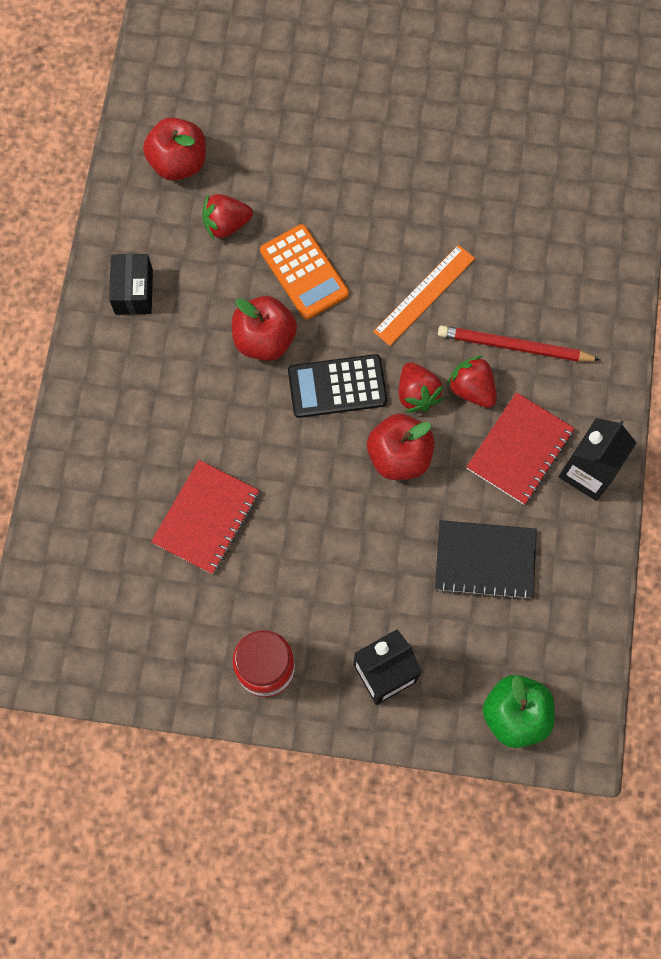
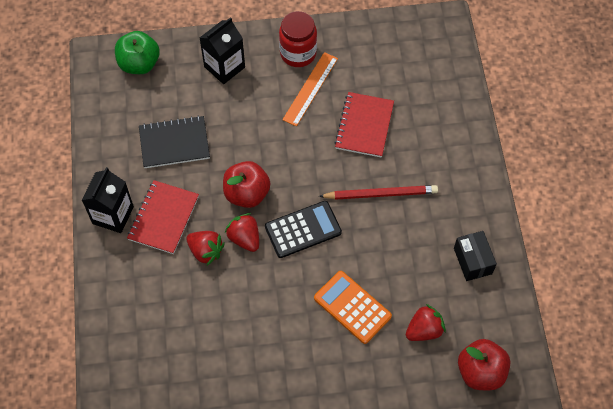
camera: 165 degrees right, 10 degrees down
red apple [232,296,297,361] -> none
orange ruler [373,245,475,346] -> orange ruler moved to [282,52,338,126]
red pencil [438,325,601,362] -> red pencil moved to [319,185,438,200]

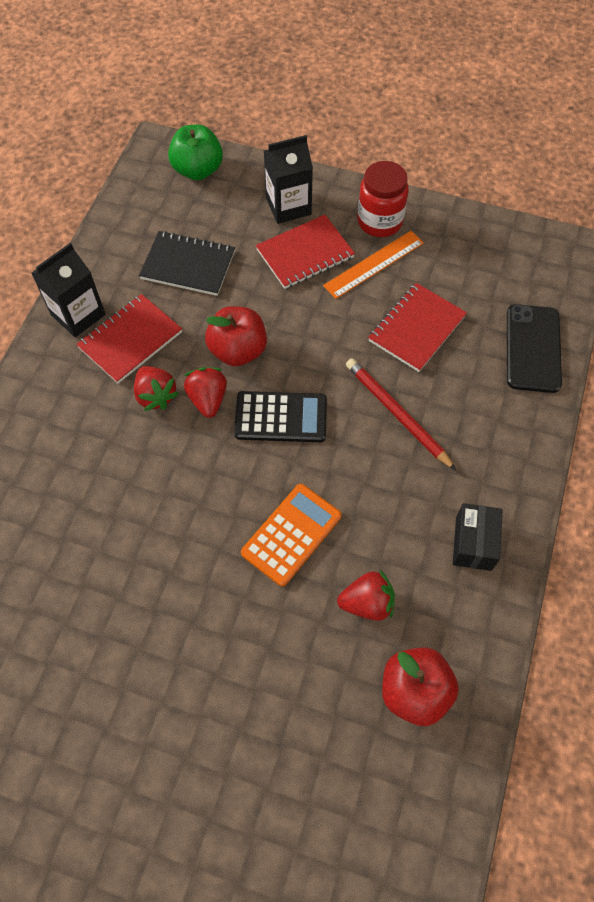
camera: 25 degrees right, 0 degrees up
orange calculator [314,271,392,344] -> orange calculator turned 60 degrees clockwise [241,484,342,586]
red pencil [319,185,438,200] -> red pencil turned 150 degrees counterclockwise [346,358,456,470]
none -> red notebook [256,215,355,289]
none -> black phone [507,304,562,393]

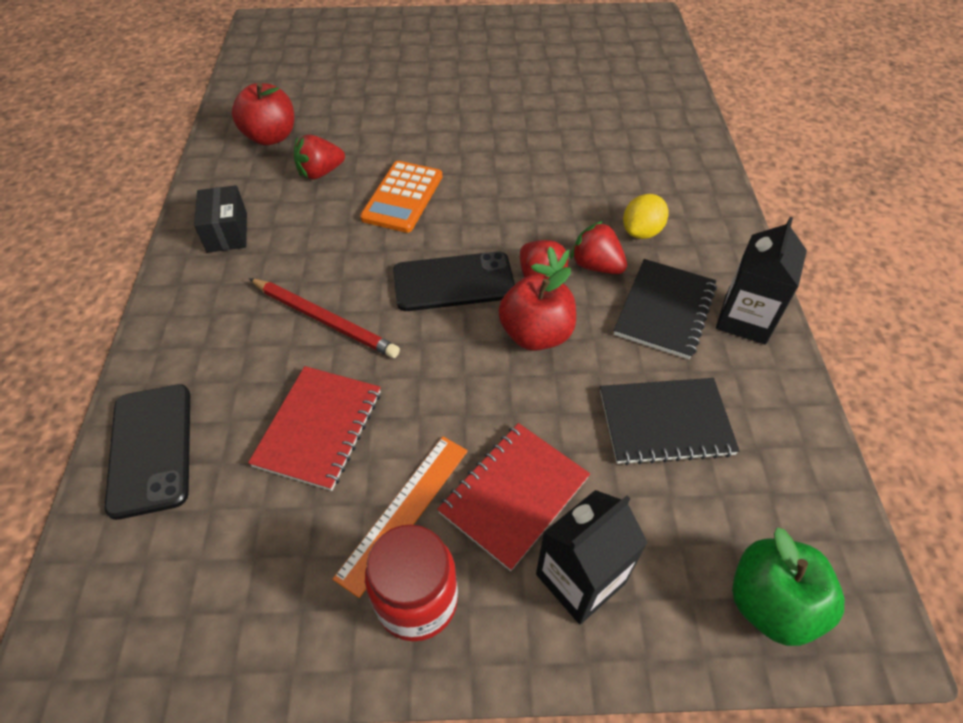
camera: 160 degrees right, 10 degrees down
red notebook [76,294,182,384] -> black notebook [614,259,717,359]
black calculator [234,391,327,442] -> black phone [393,252,515,311]
none -> yellow lemon [623,194,669,239]

